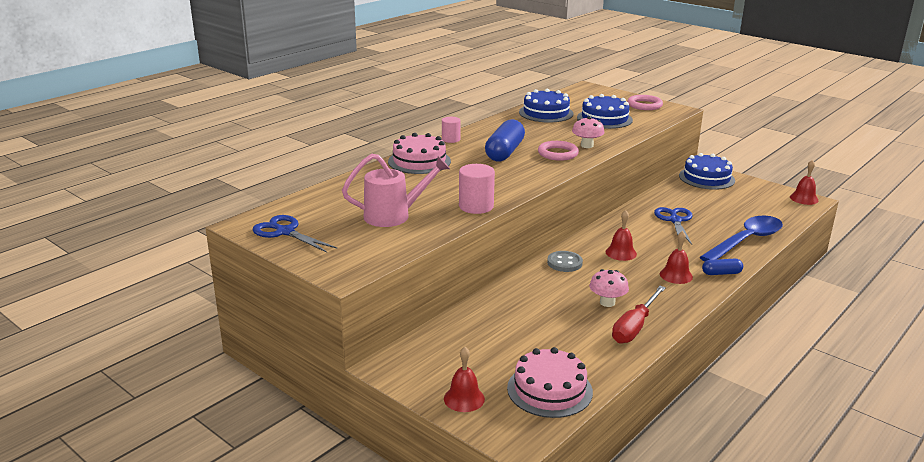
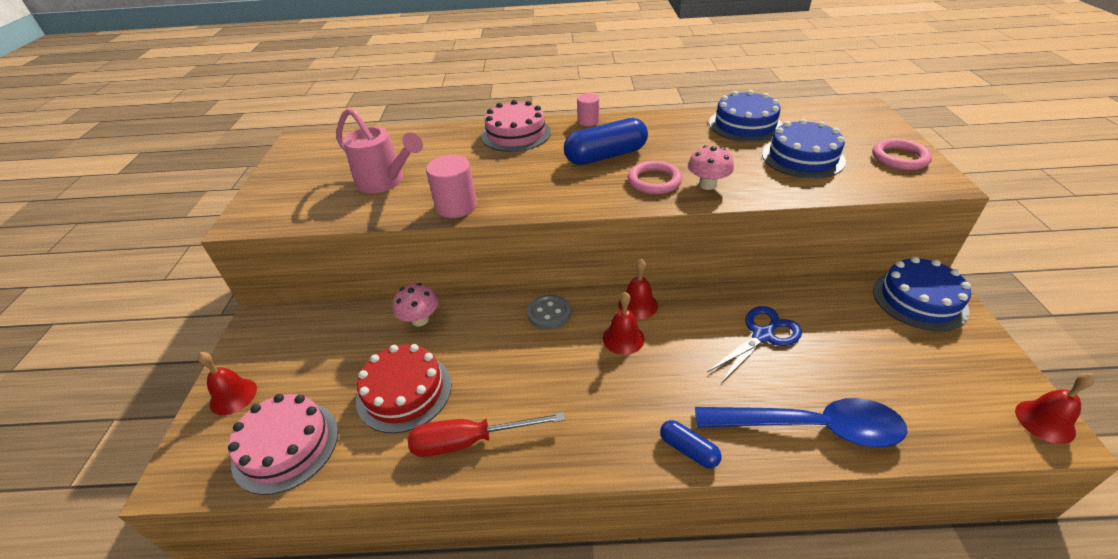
camera: 50 degrees right, 15 degrees up
blue scissors [253,215,338,253] -> none
pink mushroom [589,269,629,307] -> pink mushroom moved to [393,283,438,326]
red bell [660,231,693,284] -> red bell moved to [618,259,658,319]
none -> red cake [356,344,452,433]

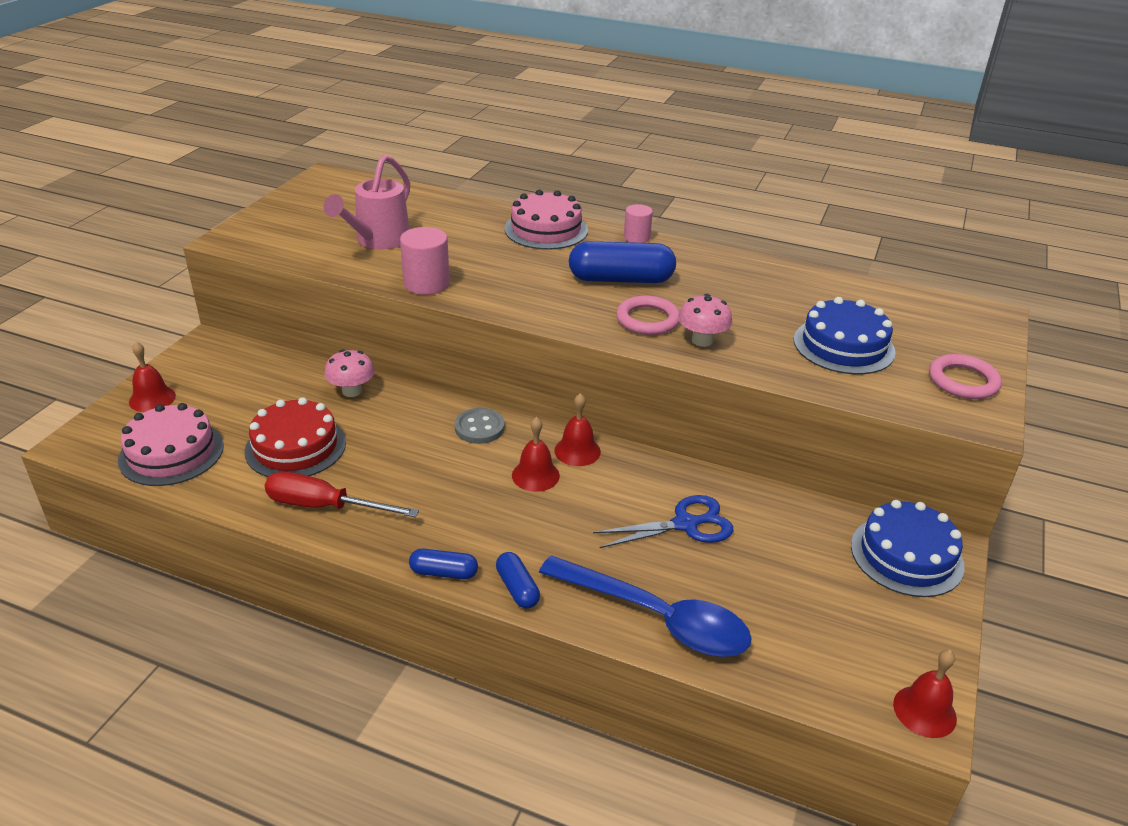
camera: 20 degrees right, 5 degrees down
pink watering can [336,108,423,193] -> pink watering can turned 60 degrees clockwise [323,154,410,250]
blue cake [709,90,782,142] -> none
none -> blue capsule [409,549,478,579]

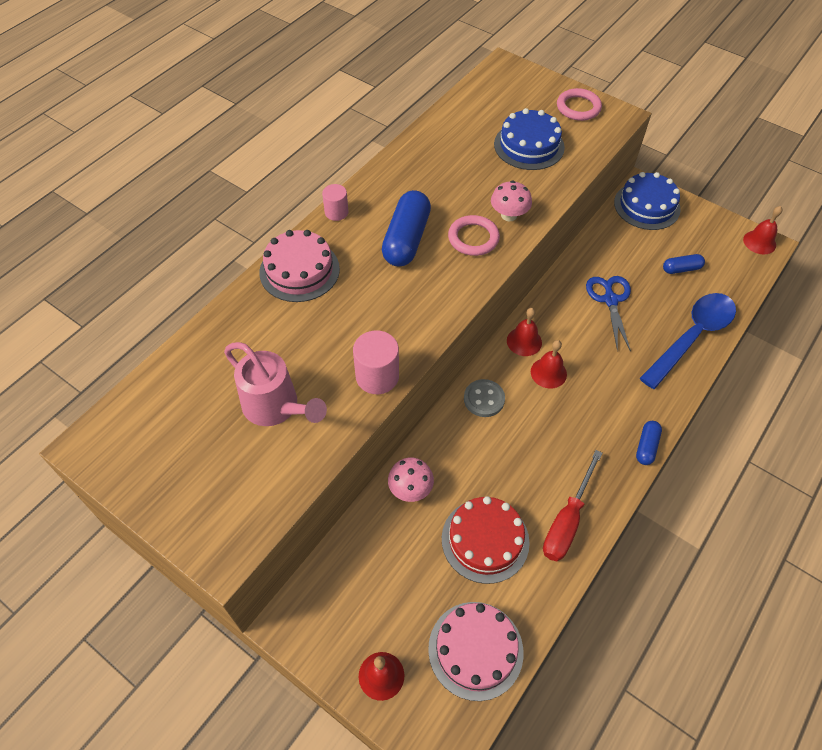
camera: 75 degrees left, 20 degrees up
blue capsule [496,552,540,608] -> blue capsule moved to [663,254,705,274]

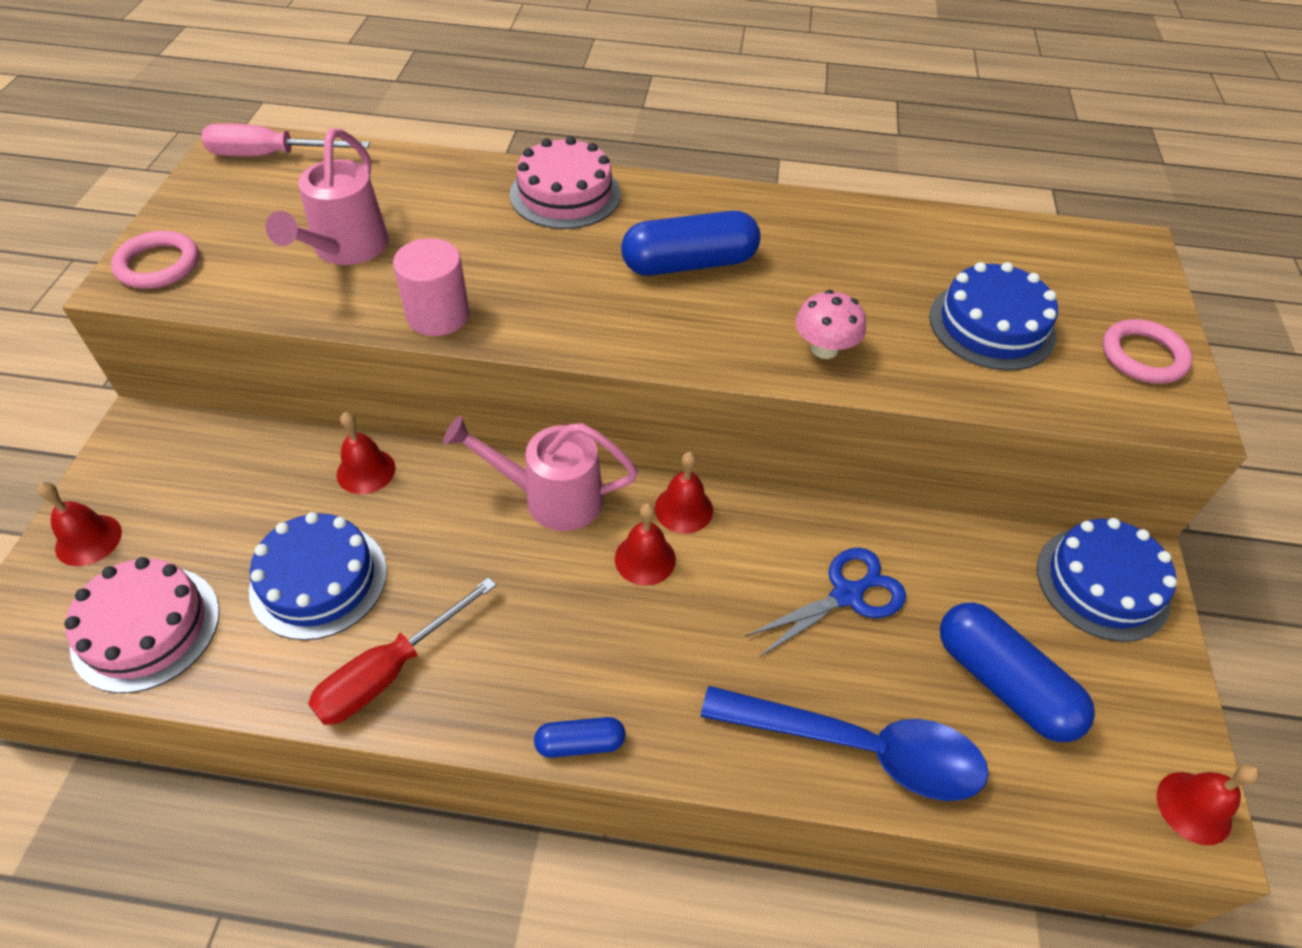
camera: 60 degrees right, 5 degrees down
pink cylinder [322,184,349,221] -> none
pink mushroom [388,457,434,502] -> red bell [337,412,396,494]
red cake [442,496,530,584] -> blue cake [249,512,387,640]
pink ring [448,215,500,256] -> pink ring moved to [111,231,199,289]
grey button [464,379,505,417] -> pink watering can [443,416,638,531]
red screwdriver [543,450,602,561] -> red screwdriver turned 45 degrees counterclockwise [308,577,496,725]
blue capsule [663,254,705,274] -> blue capsule [940,603,1095,742], size x1.93
none -> pink screwdriver [202,123,370,156]

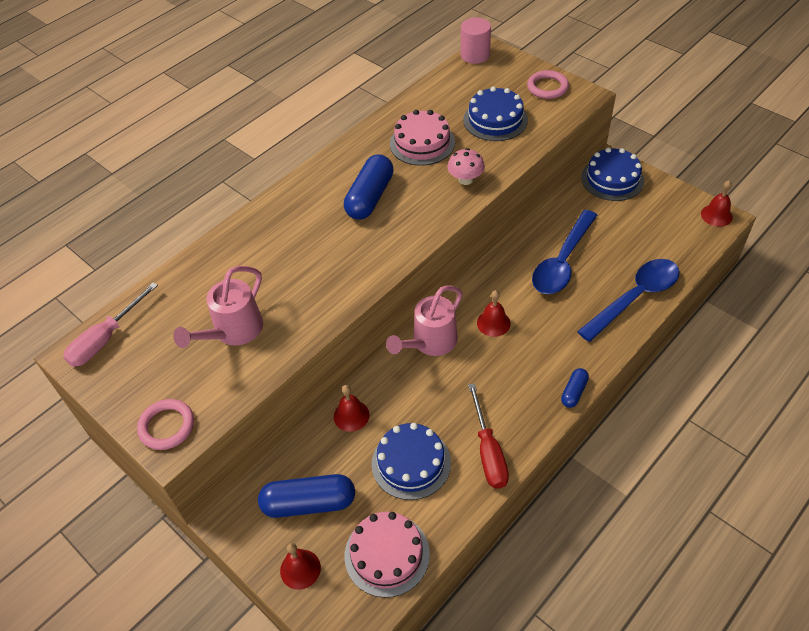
camera: 50 degrees left, 0 degrees up
pink watering can [266,128,389,265] -> pink watering can turned 75 degrees clockwise [173,266,263,348]
pink cylinder [393,238,470,336] -> pink cylinder moved to [461,18,491,64]
pink cake [510,136,621,229] -> pink cake moved to [390,110,455,166]
red bell [655,452,713,533] -> none
blue scissors [745,548,906,657] -> blue spoon [532,210,597,294]
blue capsule [940,603,1095,742] -> blue capsule moved to [258,474,355,518]

